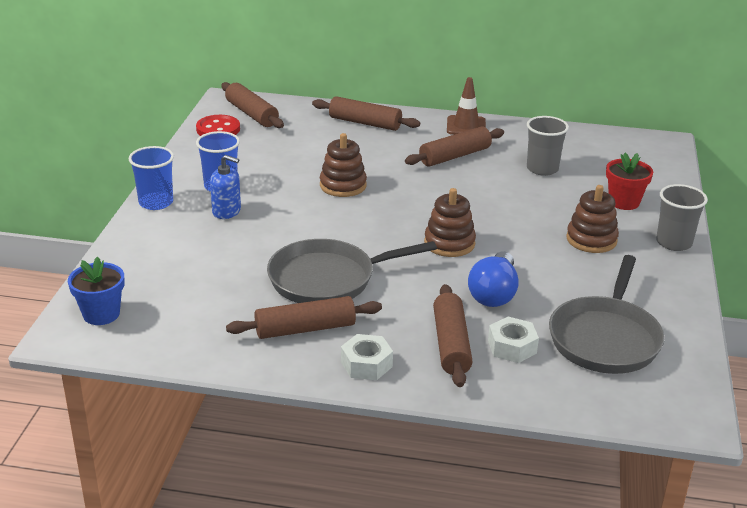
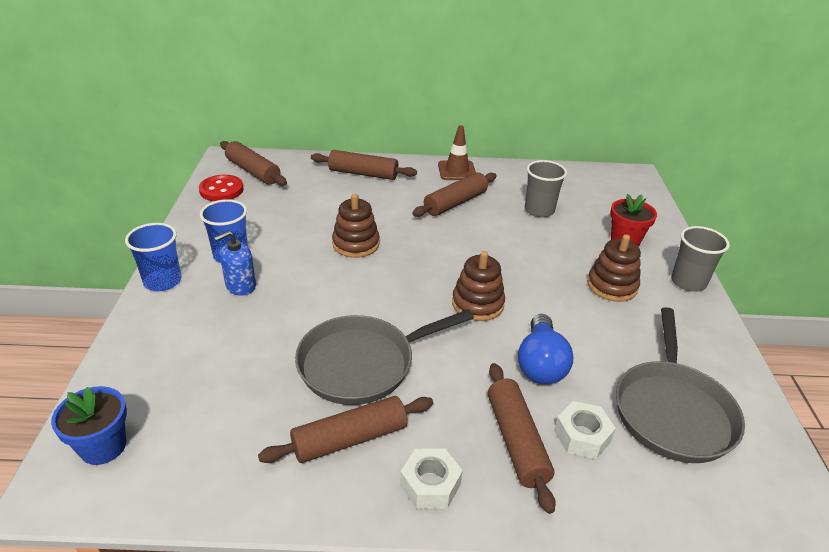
camera: 10 degrees left, 5 degrees up
blue soap dispenser [210,155,241,219] -> blue soap dispenser turned 135 degrees clockwise [214,231,256,296]

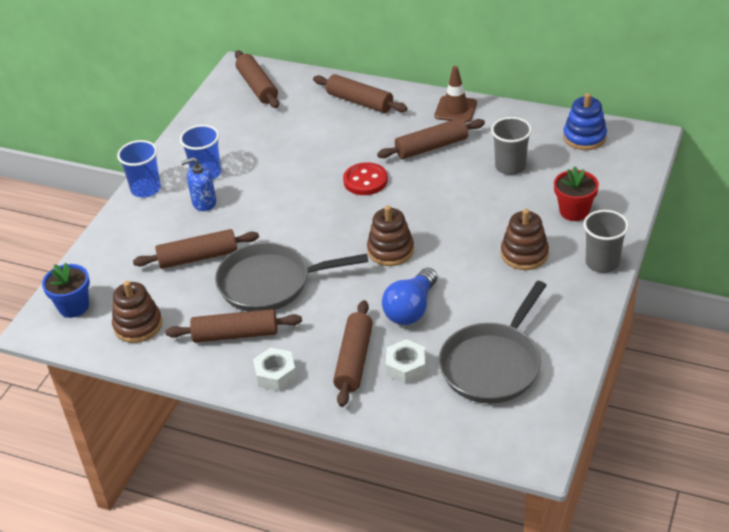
camera: 25 degrees right, 5 degrees up
red button [199,175,244,201] -> red button moved to [343,162,388,195]
brown stacking toy [332,194,380,258] -> brown stacking toy moved to [112,281,162,343]
none -> brown rolling pin [133,229,259,269]
none -> blue stacking toy [563,93,607,150]

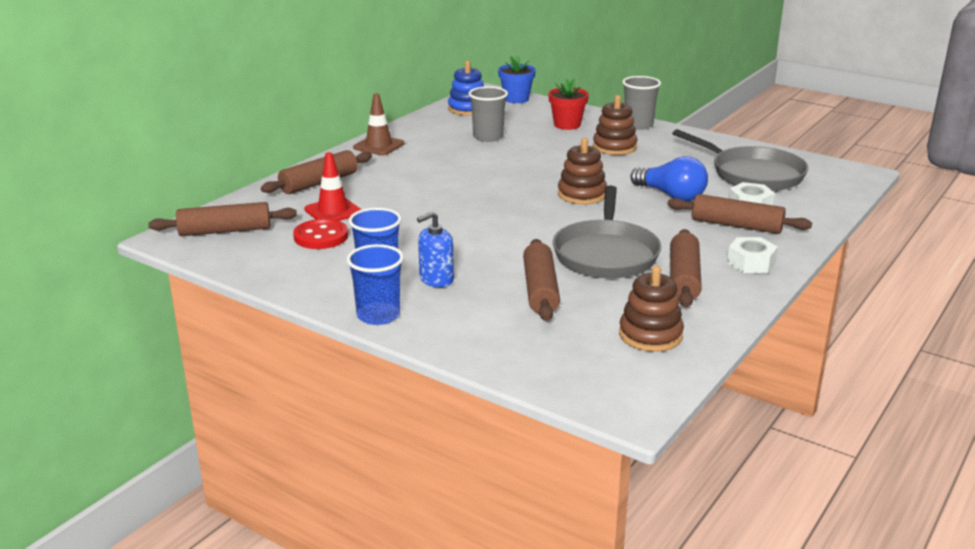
camera: 80 degrees left, 15 degrees down
blue flower pot [42,263,90,318] -> blue flower pot moved to [498,55,536,103]
blue soap dispenser [181,157,216,211] -> blue soap dispenser turned 60 degrees clockwise [417,212,454,288]
red button [343,162,388,195] -> red button moved to [293,219,348,249]
brown rolling pin [377,118,485,159] -> none
none -> red traffic cone [304,152,362,221]

